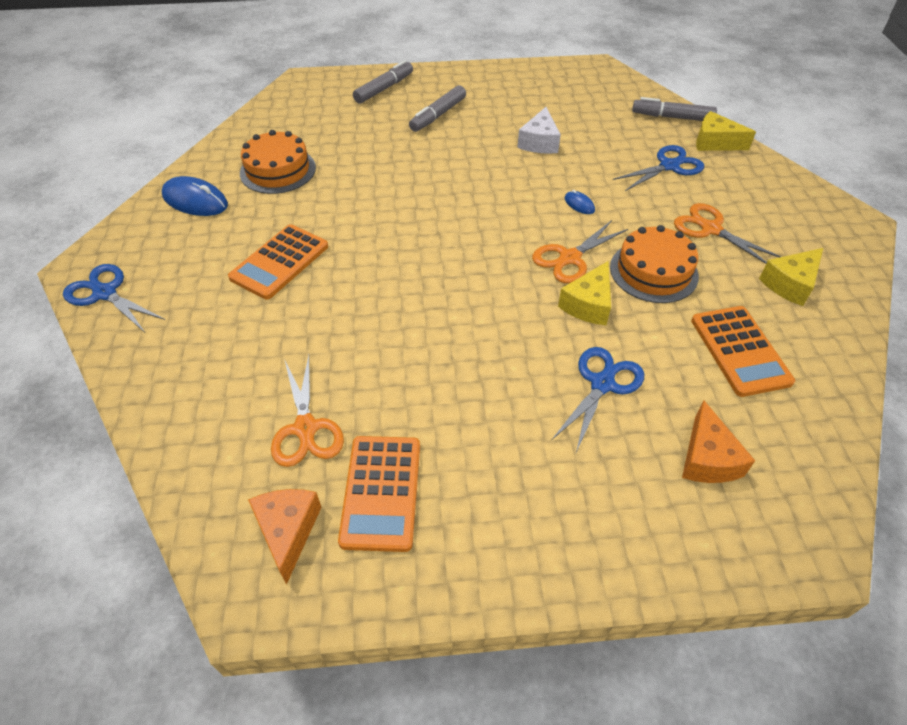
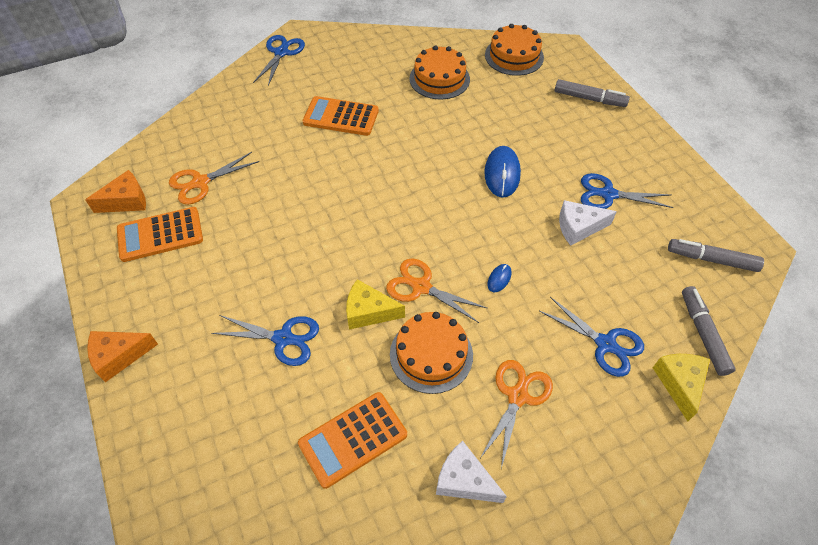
camera: 70 degrees right, 5 degrees up
blue mouse [162,176,228,216] -> blue mouse moved to [484,146,521,198]
grey marker [409,85,466,132] -> grey marker moved to [668,239,764,272]
orange cheese [682,401,755,483] -> orange cheese moved to [87,331,158,382]
yellow cheese [759,248,823,306] -> white cheese [436,441,507,503]
none -> orange cake [485,24,544,76]
none -> blue scissors [581,173,673,209]

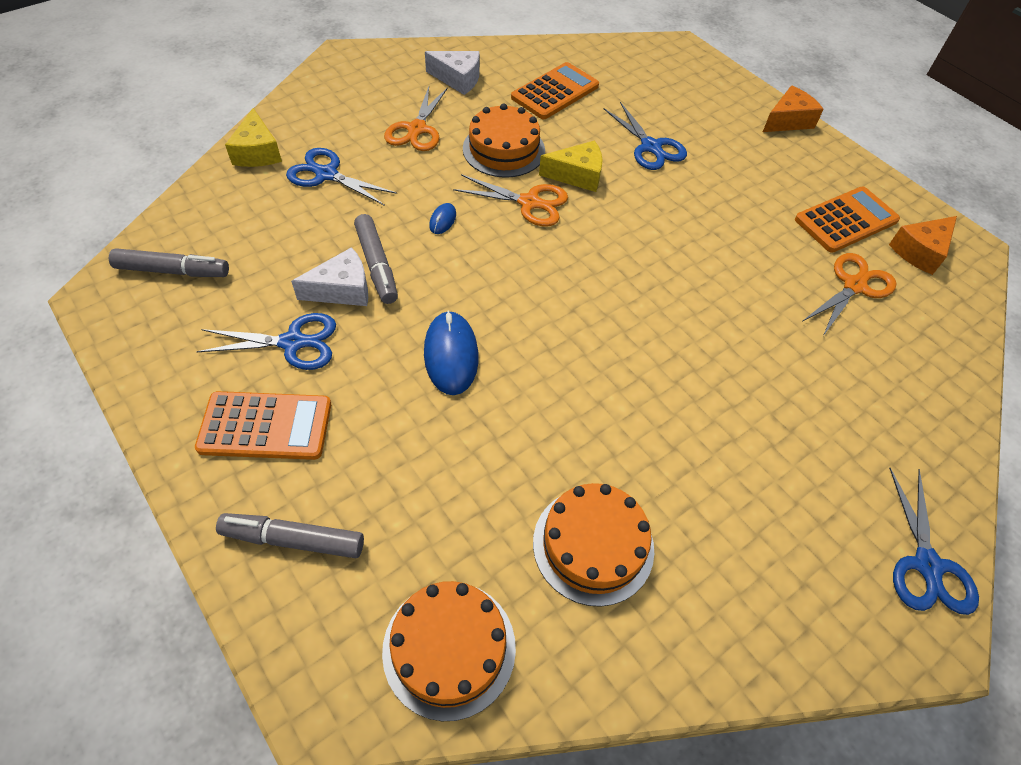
camera: 165 degrees right, 0 degrees up
blue scissors [211,315,319,366] -> blue scissors turned 120 degrees counterclockwise [604,102,687,170]
orange calculator [303,96,379,136] -> orange calculator moved to [195,391,331,460]
grey marker [682,286,736,376] -> grey marker moved to [354,214,398,304]

